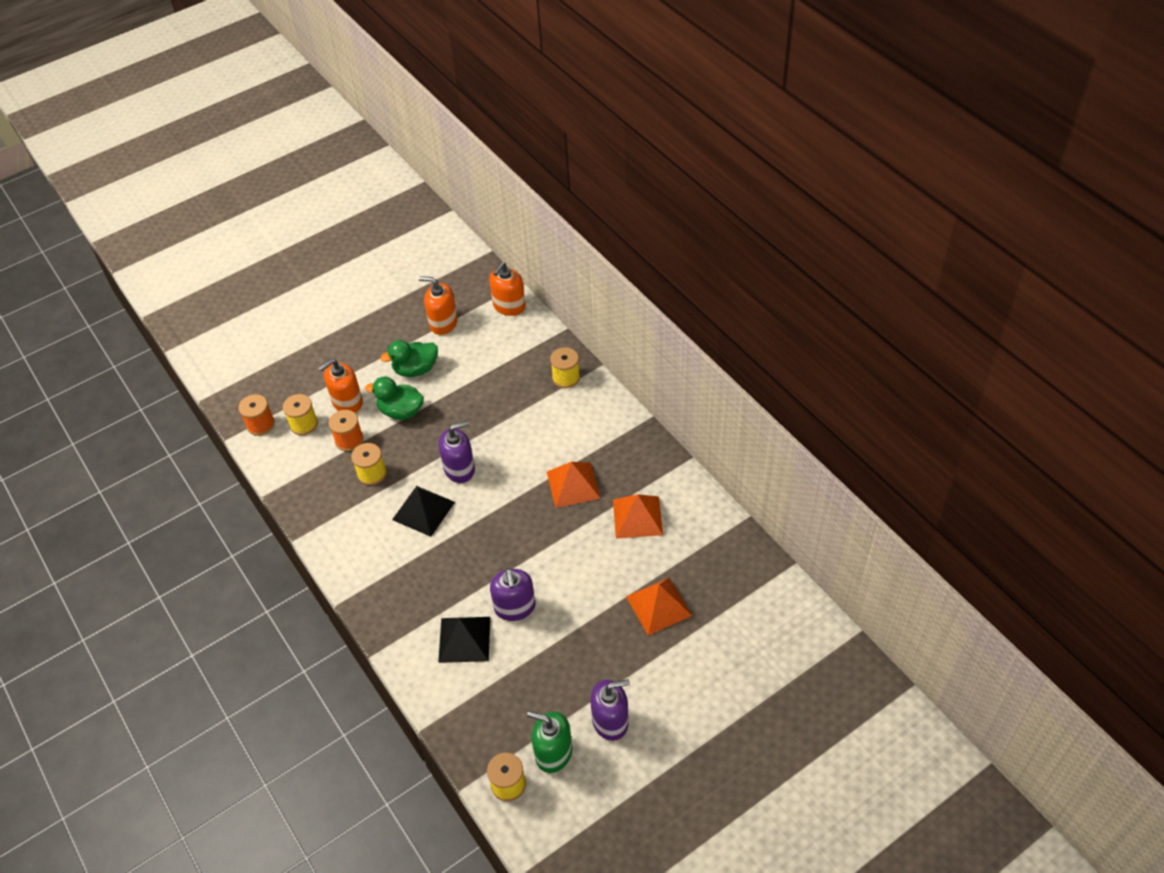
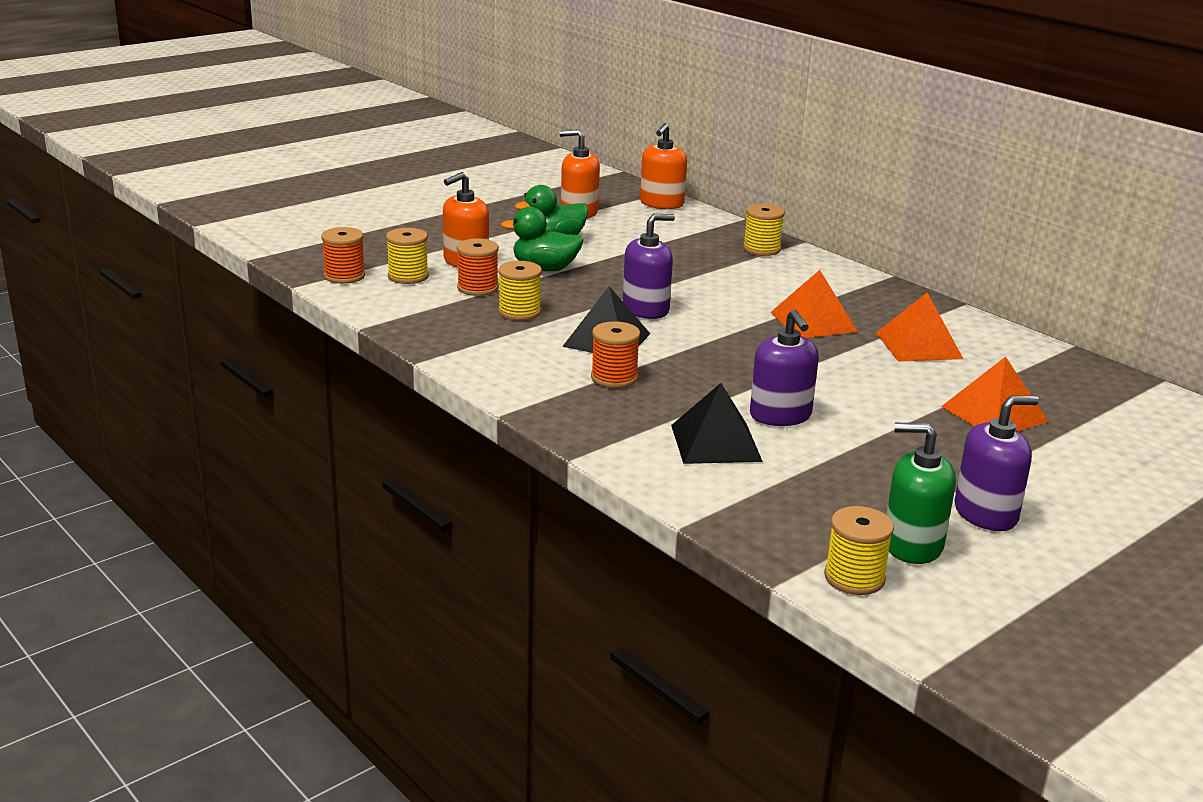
camera: 10 degrees left, 25 degrees down
none -> orange spool [591,321,640,388]

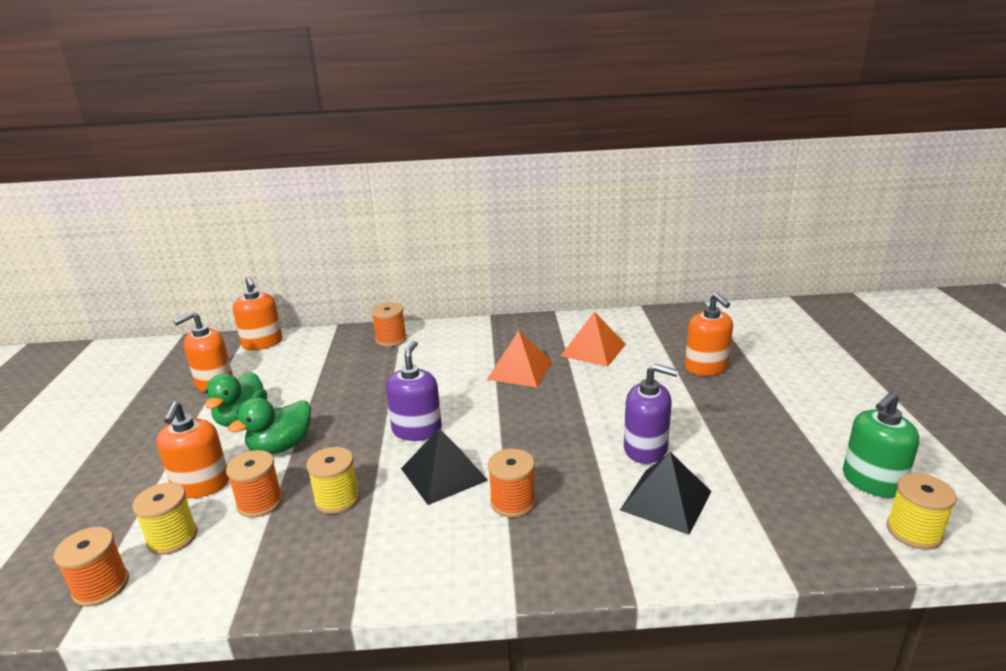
camera: 50 degrees left, 0 degrees up
yellow spool [743,204,785,256] -> orange spool [371,303,407,347]
orange pyramid [941,356,1049,431] -> orange soap dispenser [685,293,733,376]
purple soap dispenser [954,396,1039,531] -> none

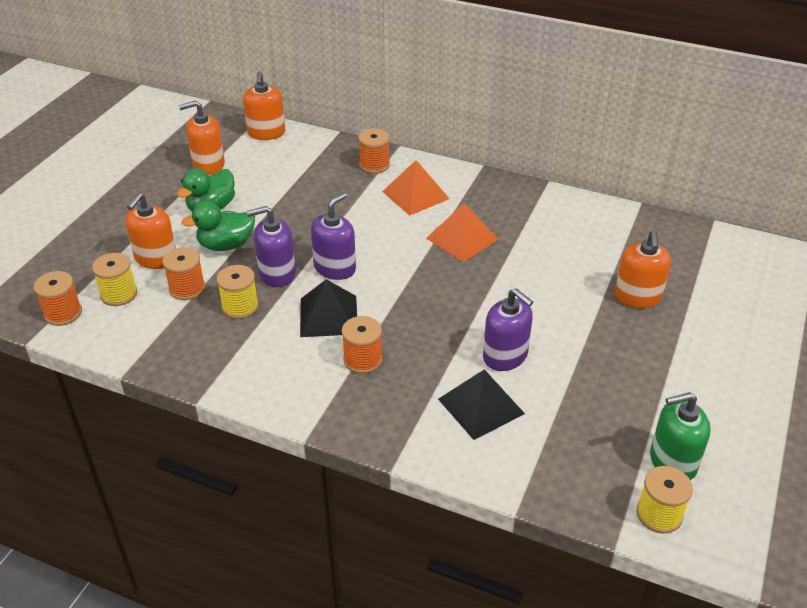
camera: 25 degrees right, 15 degrees up
orange pyramid [561,312,626,367] -> orange pyramid moved to [382,160,449,216]
none -> purple soap dispenser [247,206,296,287]

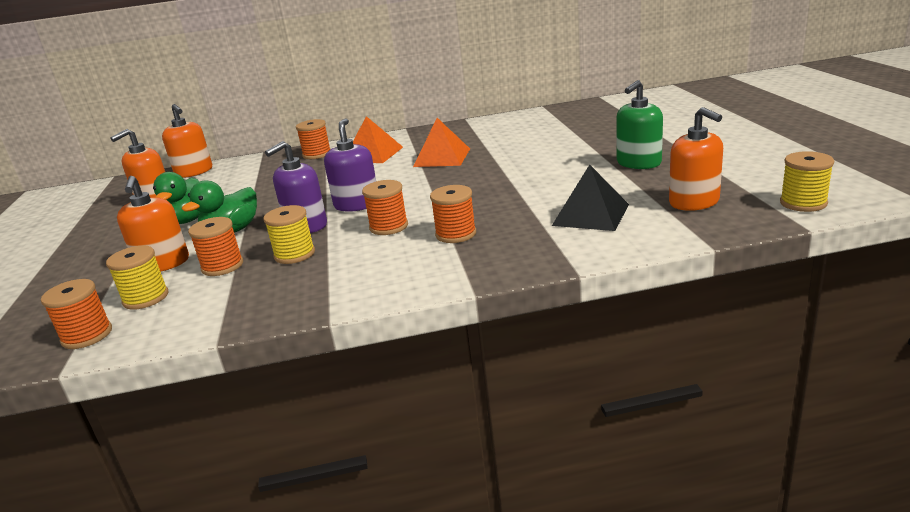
camera: 30 degrees left, 15 degrees down
black pyramid [300,279,357,337] -> orange spool [362,180,408,235]
purple soap dispenser [483,288,533,371] -> none
orange soap dispenser [615,231,671,308] -> orange soap dispenser moved to [669,107,723,211]
green soap dispenser [650,392,711,480] -> green soap dispenser moved to [616,80,663,169]

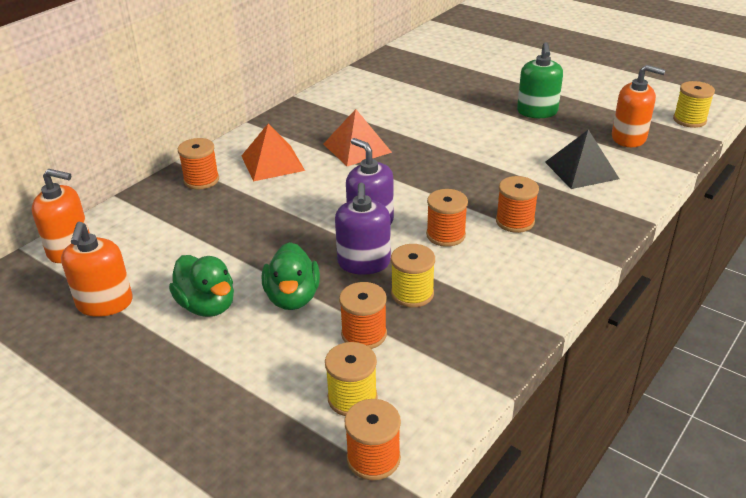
camera: 45 degrees left, 10 degrees up
orange soap dispenser [117,176,189,272] -> none

